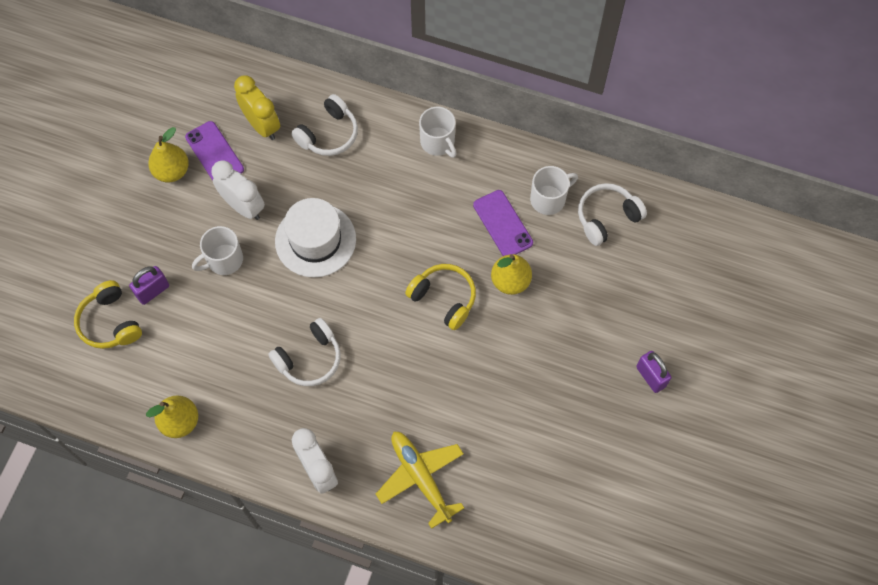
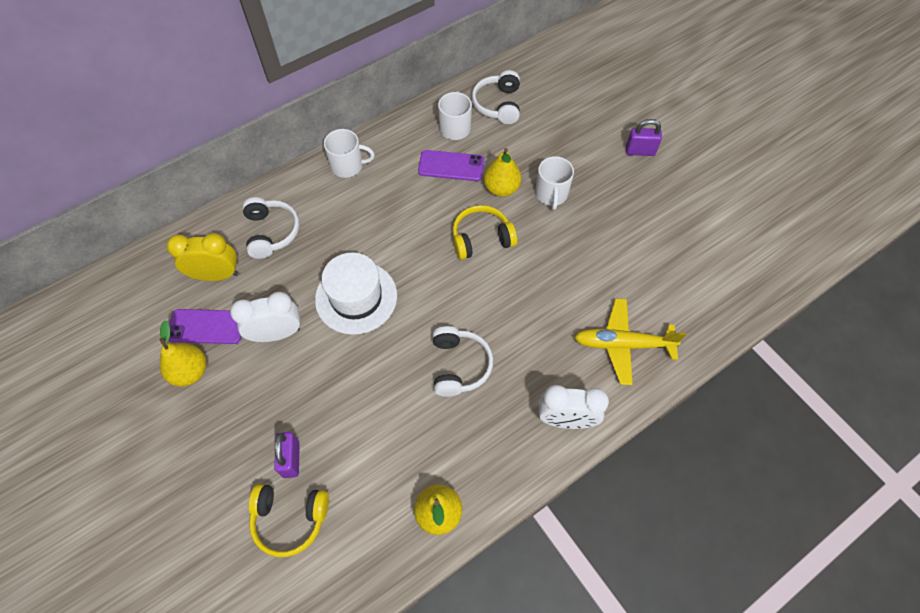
camera: 55 degrees left, 5 degrees down
white mug [192,226,243,275] -> white mug moved to [535,156,574,210]

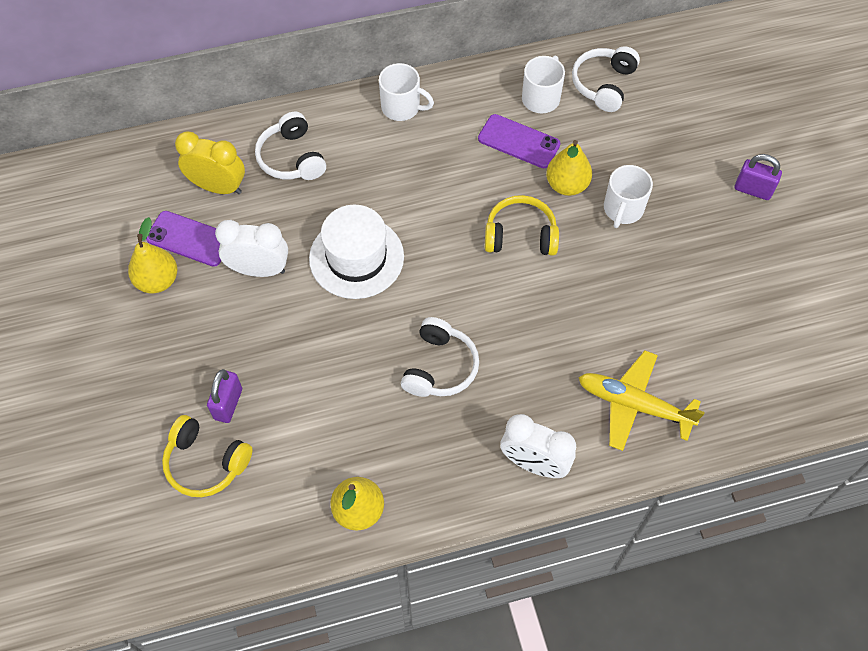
camera: 20 degrees right, 0 degrees up
white headphones [242,197,300,259] -> white headphones turned 150 degrees clockwise [255,112,326,180]

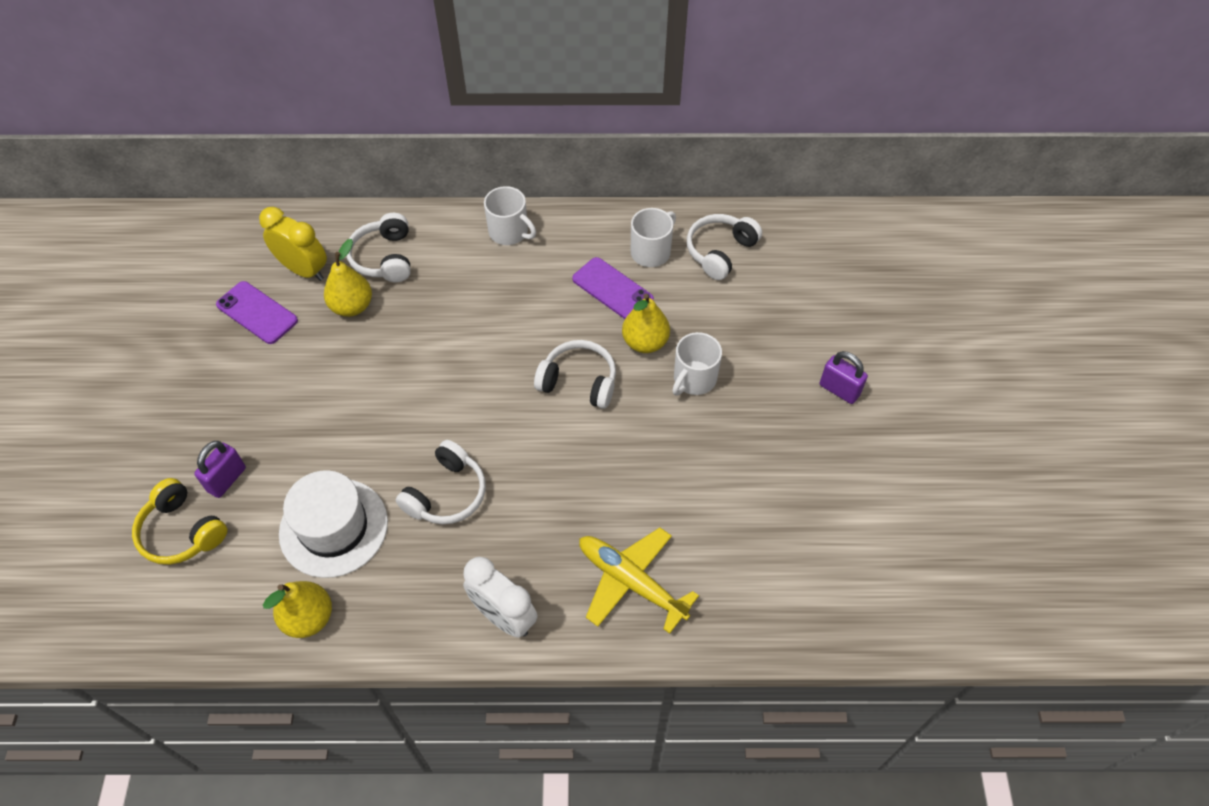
camera: 15 degrees right, 5 degrees down
yellow pear [128,217,177,293] -> yellow pear moved to [324,239,372,317]
white clock [215,220,288,277] -> none
white hat [309,205,404,299] -> white hat moved to [279,470,388,578]
yellow headphones [485,195,559,256] -> white headphones [534,340,616,409]

